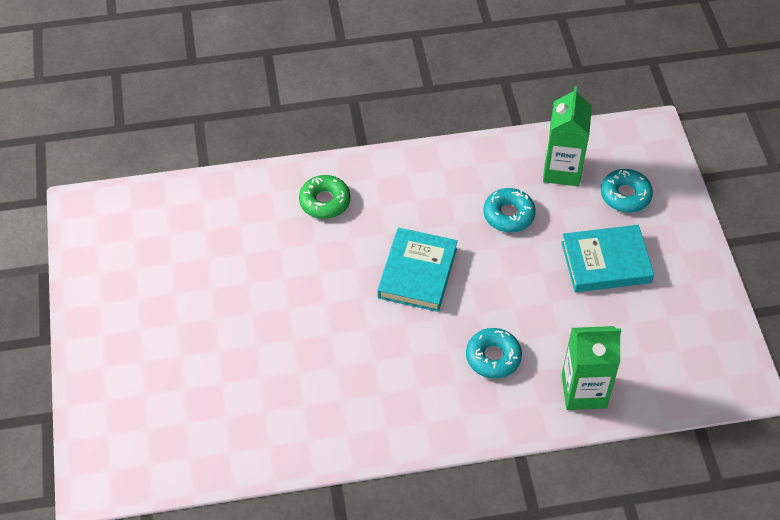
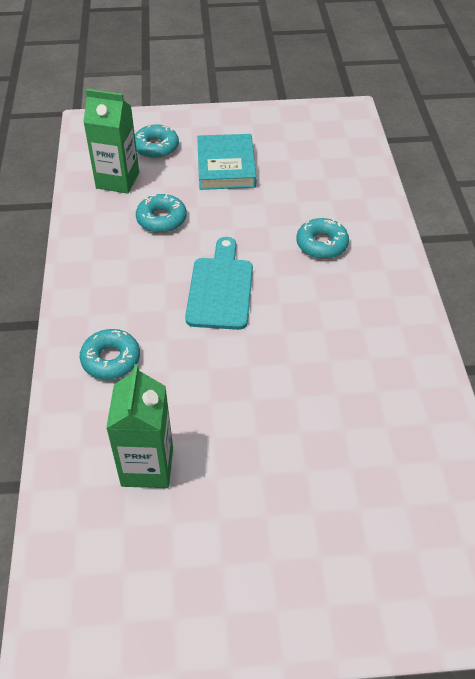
camera: 85 degrees left, 5 degrees down
green donut [299,175,351,219] -> turquoise donut [80,329,140,379]
turquoise book [377,228,458,312] -> turquoise cutting board [185,237,253,330]
green carton [561,326,621,410] -> green carton moved to [106,364,173,488]

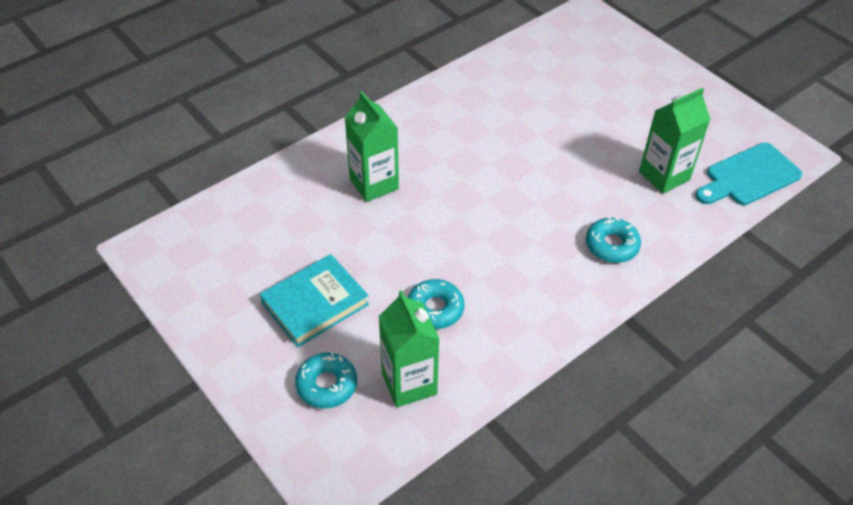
camera: 125 degrees left, 0 degrees up
turquoise cutting board [185,237,253,330] -> turquoise cutting board moved to [696,143,802,205]
turquoise donut [296,218,349,259] -> green carton [345,91,399,202]

